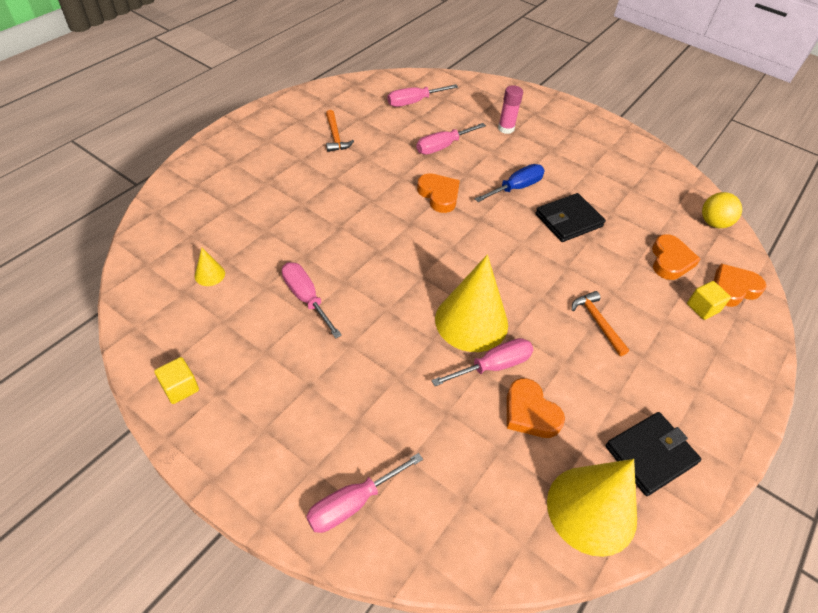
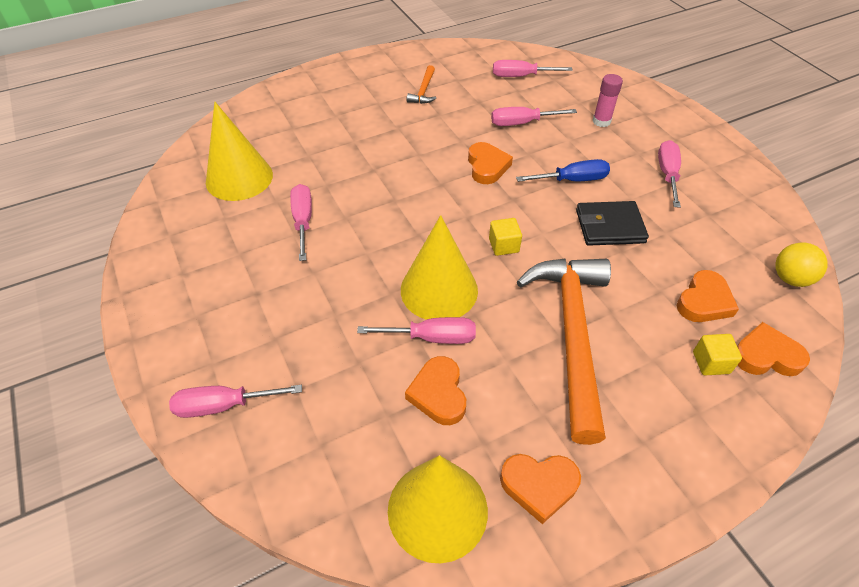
camera: 30 degrees right, 0 degrees up
yellow cube [154,357,199,404] -> yellow cube moved to [489,218,522,256]
yellow cone [195,248,225,286] -> yellow cone [206,102,273,201], size x2.40
orange hammer [572,291,629,356] -> orange hammer [517,258,611,445], size x2.40
black wallet [605,412,701,496] -> orange heart [500,454,581,524]
none -> pink screwdriver [658,140,681,208]

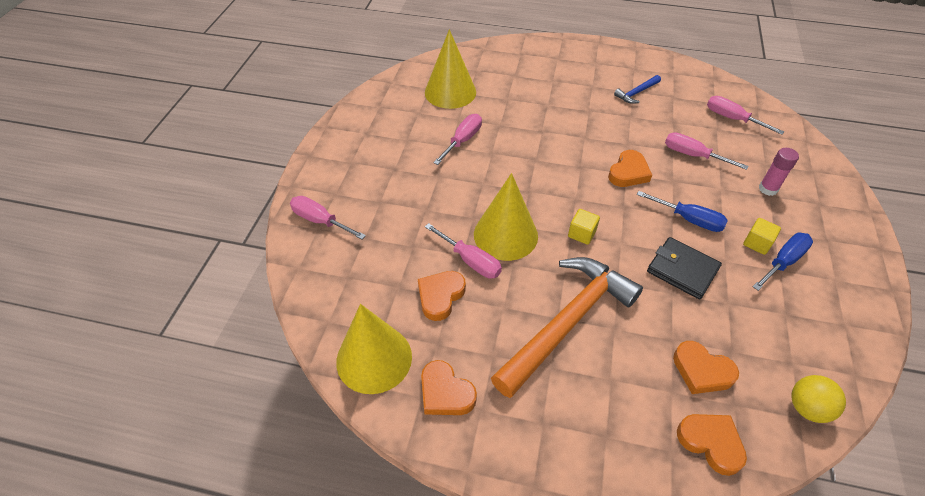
camera: 40 degrees right, 0 degrees up
orange hammer [406,65,436,104] -> blue hammer [614,75,661,104]
pink screwdriver [658,140,681,208] -> blue screwdriver [753,233,813,291]
orange heart [677,270,739,322] -> orange heart turned 45 degrees clockwise [673,341,739,394]
yellow cube [693,334,742,375] -> yellow cube moved to [743,218,781,255]

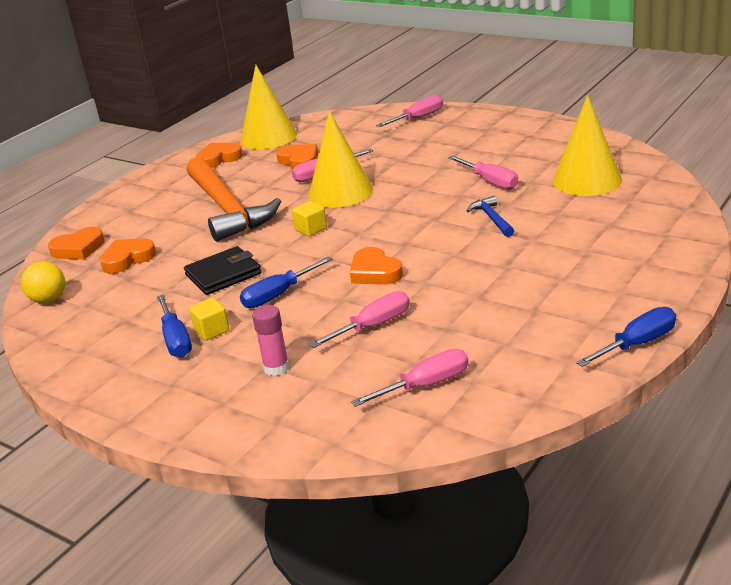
camera: 115 degrees right, 20 degrees down
blue hammer [614,75,661,104] -> blue hammer moved to [467,196,514,237]
none -> blue screwdriver [576,307,676,367]

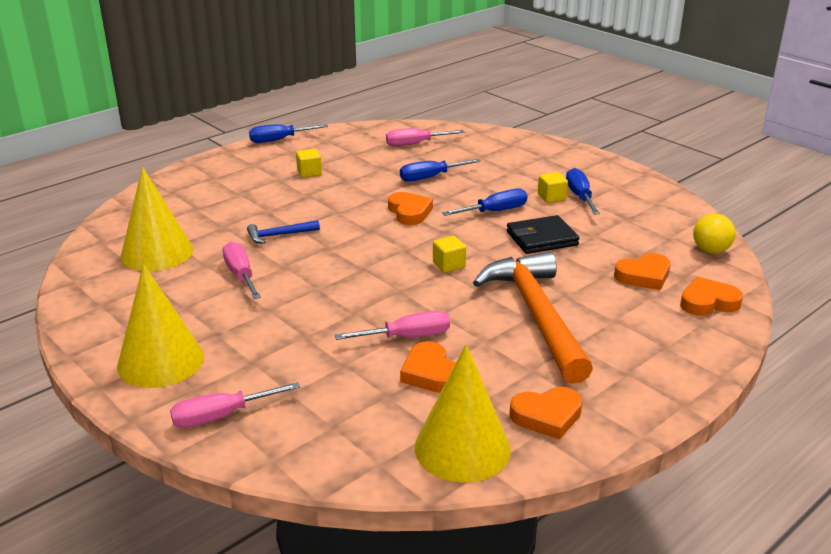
camera: 170 degrees left, 0 degrees up
pink glue stick [252,305,289,376] -> none
yellow cone [309,111,373,208] -> yellow cone moved to [117,264,204,388]
pink screwdriver [309,291,410,348] -> blue screwdriver [400,159,481,182]
blue hammer [467,196,514,237] -> blue hammer turned 75 degrees clockwise [247,220,320,244]
none -> yellow cube [296,149,322,178]

